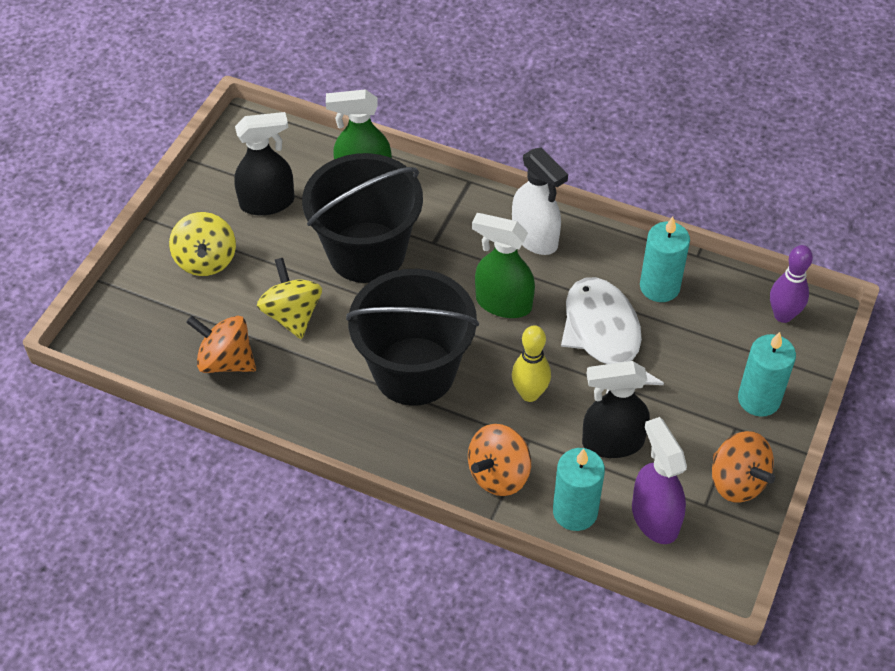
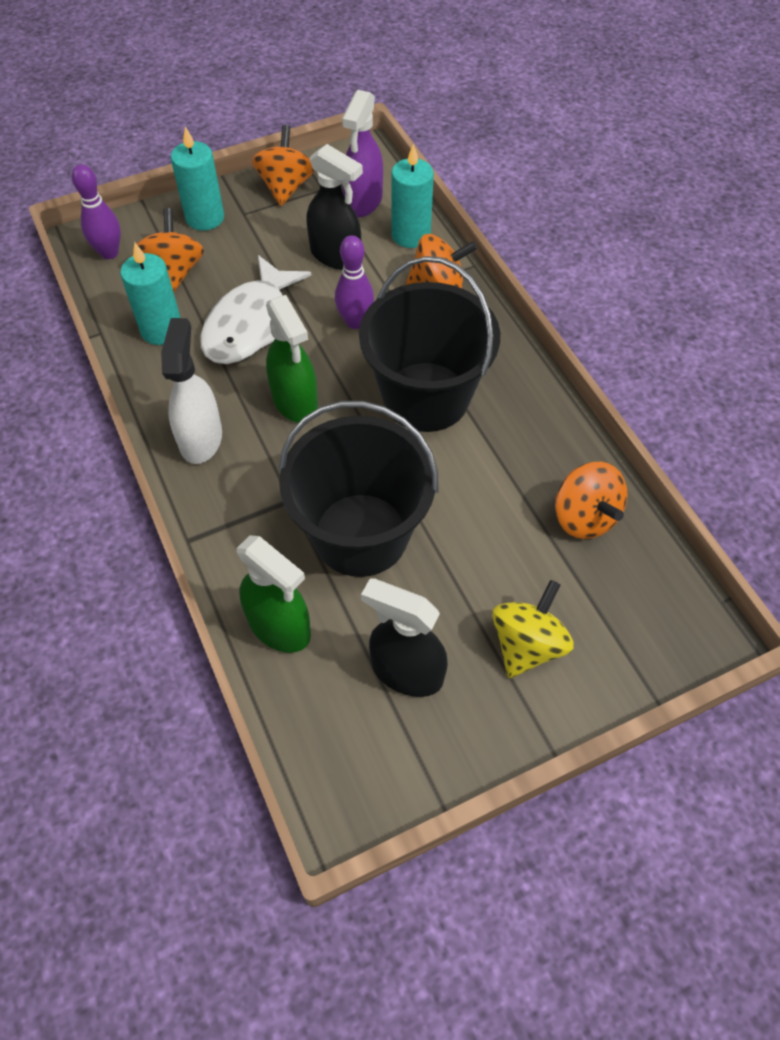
camera: 140 degrees left, 5 degrees up
yellow spinning top [257,258,322,339] -> none
yellow bowling pin [512,325,551,402] -> purple bowling pin [335,235,374,329]
none -> orange spinning top [137,208,204,292]

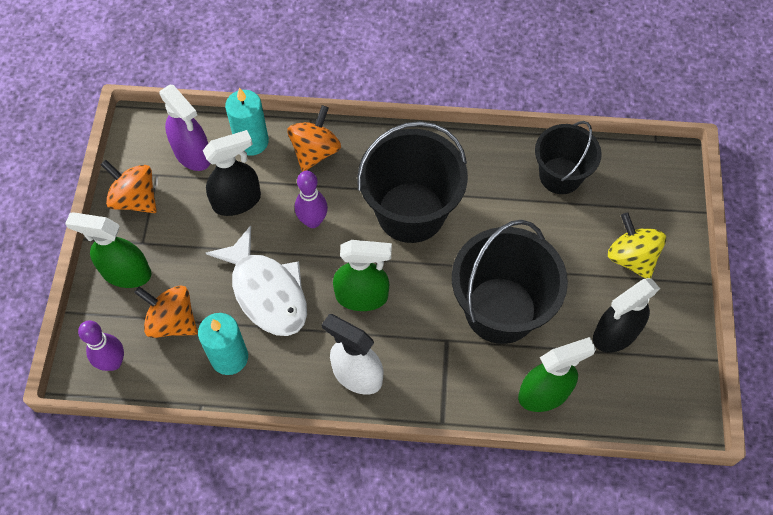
camera: 60 degrees left, 5 degrees up
turquoise candle [171,127,224,231] -> green spray bottle [65,212,151,288]
orange spinning top [555,462,628,539] -> black bucket [535,121,602,194]

